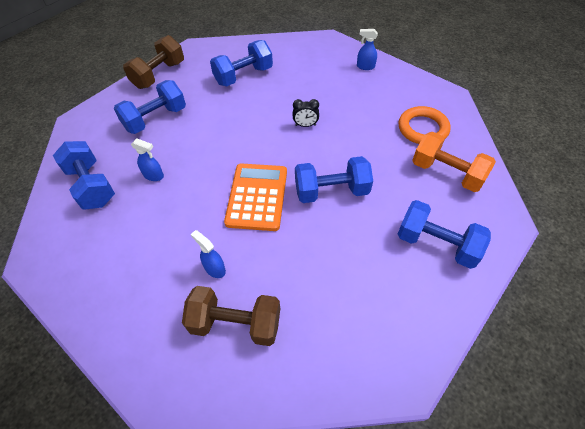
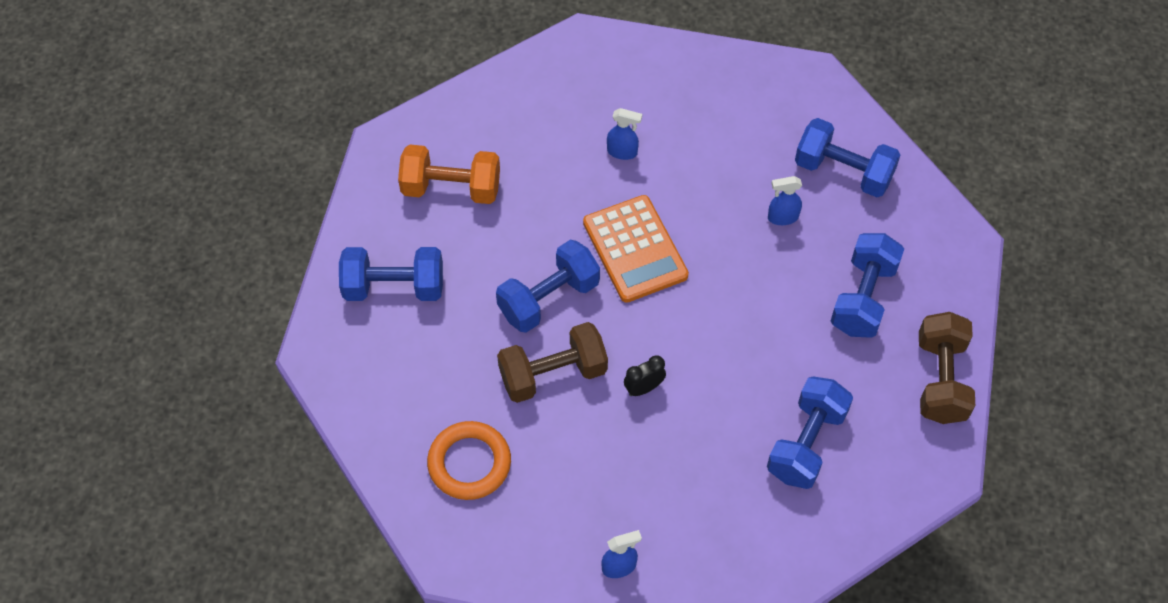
camera: 150 degrees right, 5 degrees up
brown dumbbell [182,286,280,346] -> brown dumbbell moved to [497,322,608,403]
orange dumbbell [412,132,496,192] -> orange dumbbell moved to [398,144,500,204]

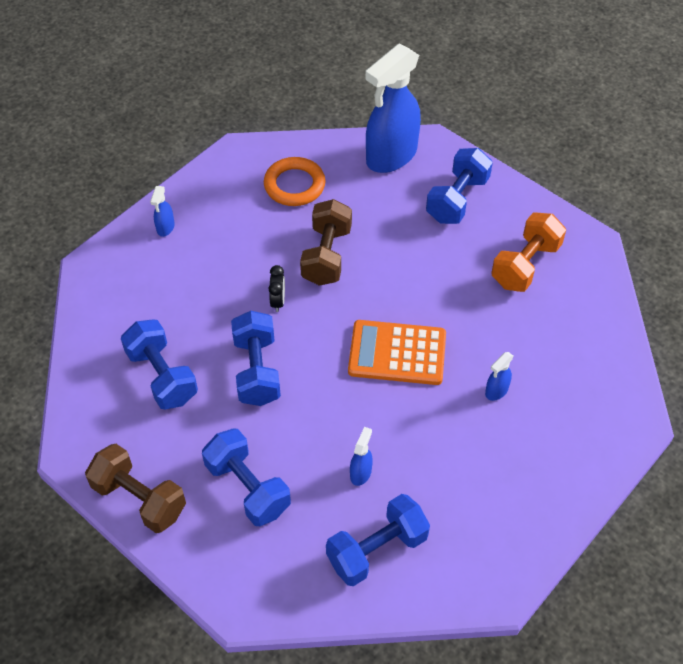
camera: 120 degrees right, 5 degrees down
blue dumbbell [496,240,600,333] -> blue dumbbell moved to [231,311,281,406]
none -> blue spray bottle [365,44,421,173]

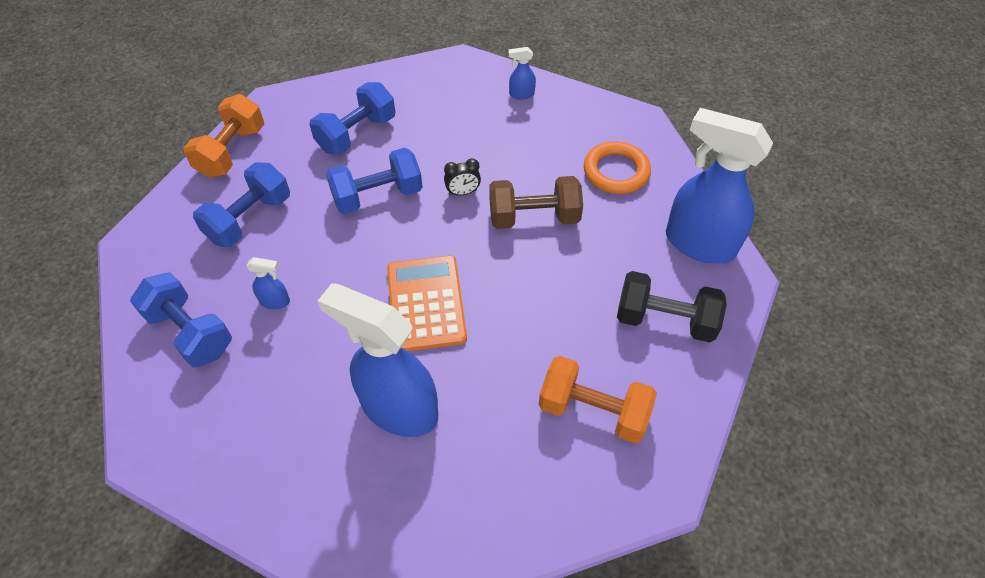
camera: 75 degrees right, 0 degrees up
brown dumbbell [85,444,186,533] -> orange dumbbell [183,94,264,178]
blue dumbbell [426,148,493,224] -> black dumbbell [617,271,727,342]
blue spray bottle [485,352,514,401] -> blue spray bottle [318,283,438,437], size x2.47

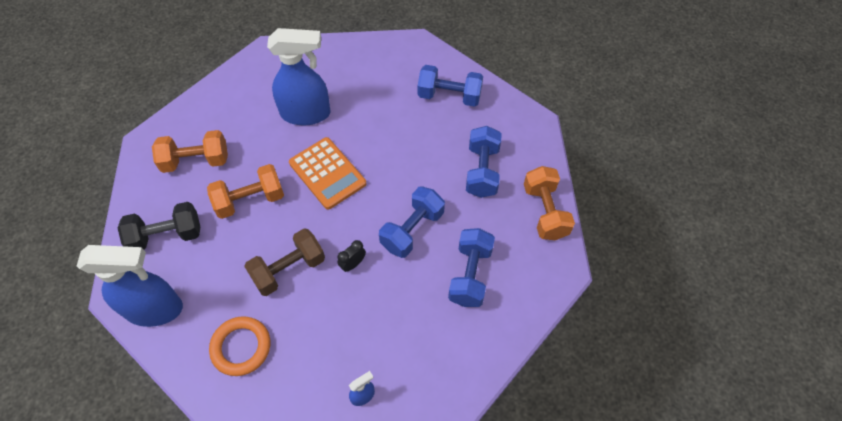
camera: 150 degrees right, 5 degrees up
blue spray bottle [246,257,290,309] -> none
none -> orange dumbbell [207,164,284,219]

